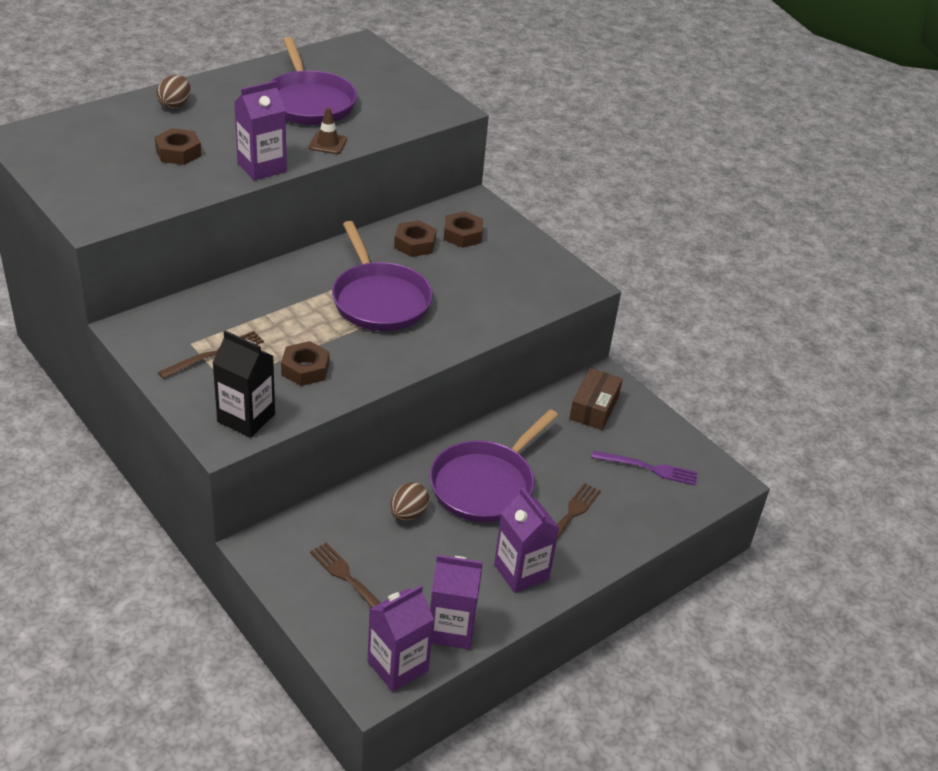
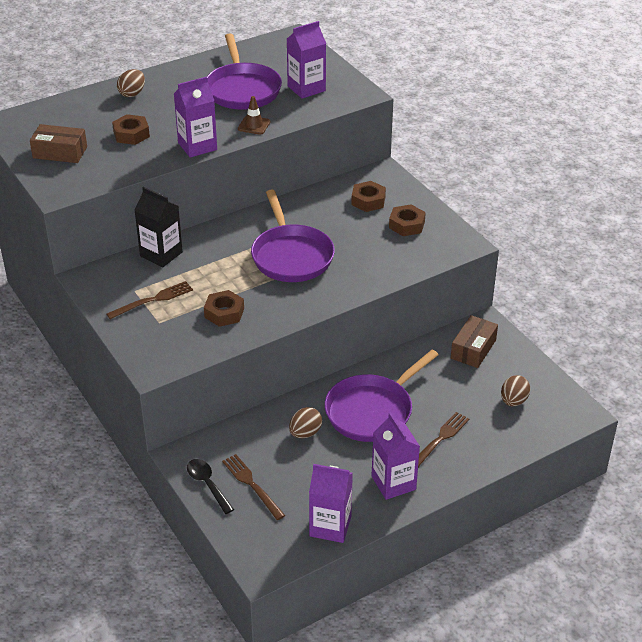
camera: 10 degrees right, 0 degrees up
black carton [213,331,275,438] -> black carton moved to [134,187,183,267]
purple carton [368,585,434,692] -> purple carton moved to [287,21,326,99]
brown nut [394,220,437,257] -> brown nut moved to [389,204,426,236]
purple fork [592,450,698,485] -> brown egg [501,375,530,406]
none -> brown box [30,124,87,163]
none -> black spoon [187,459,234,514]

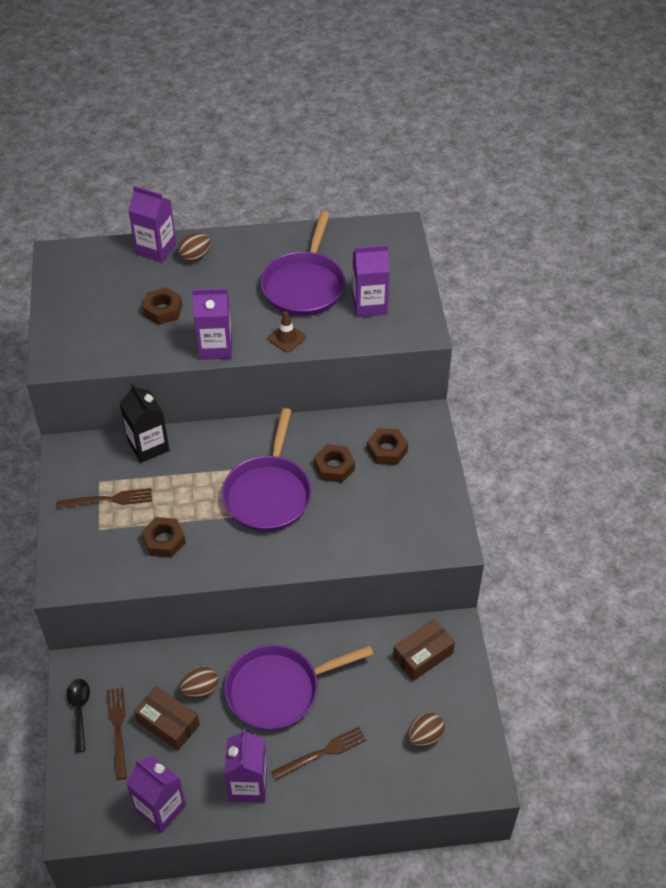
camera: 25 degrees right, 10 degrees up
brown box [30,124,87,163] -> brown box moved to [134,686,200,750]
brown nut [389,204,426,236] -> brown nut moved to [314,444,355,483]
none -> purple carton [128,186,176,262]

